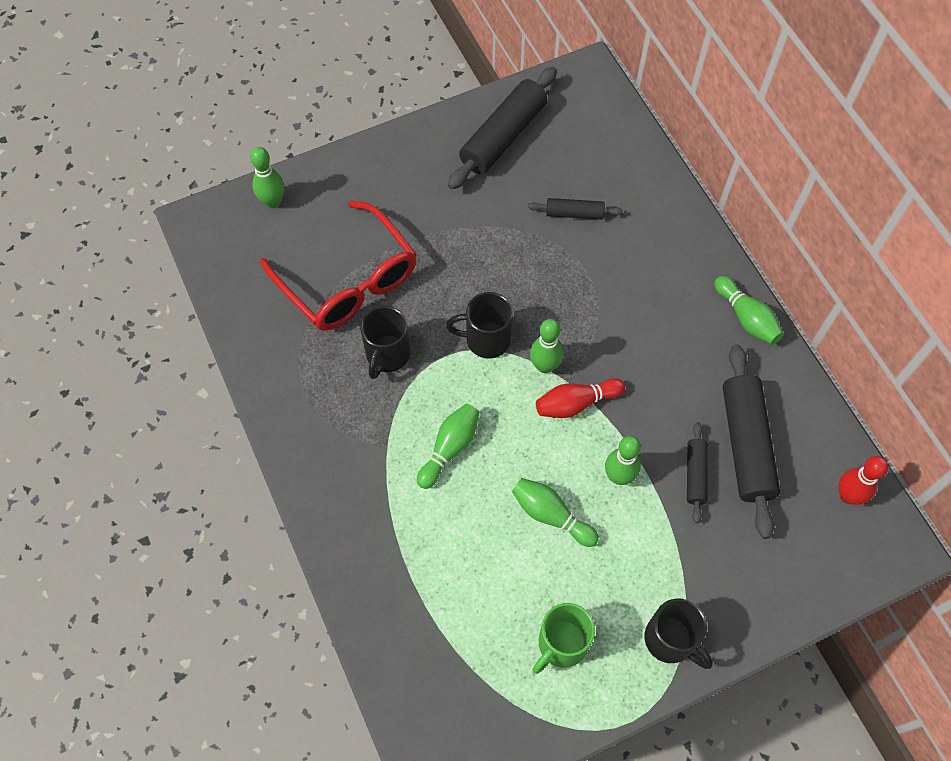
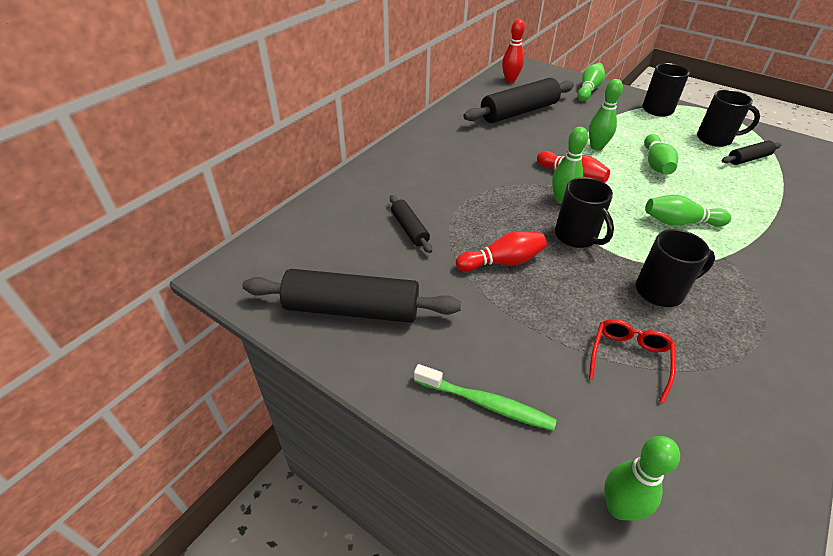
camera: 120 degrees left, 20 degrees down
red glasses [260,201,416,331] -> red glasses [589,319,675,403], size x0.48
green mug [533,603,595,674] -> black mug [697,90,760,147]
black rolling pin [687,422,708,523] -> black rolling pin moved to [722,140,781,165]
green bowling pin [714,276,784,345] -> green bowling pin moved to [577,63,605,101]
none -> green toothbrush [414,364,557,431]
none -> red bowling pin [456,231,547,272]

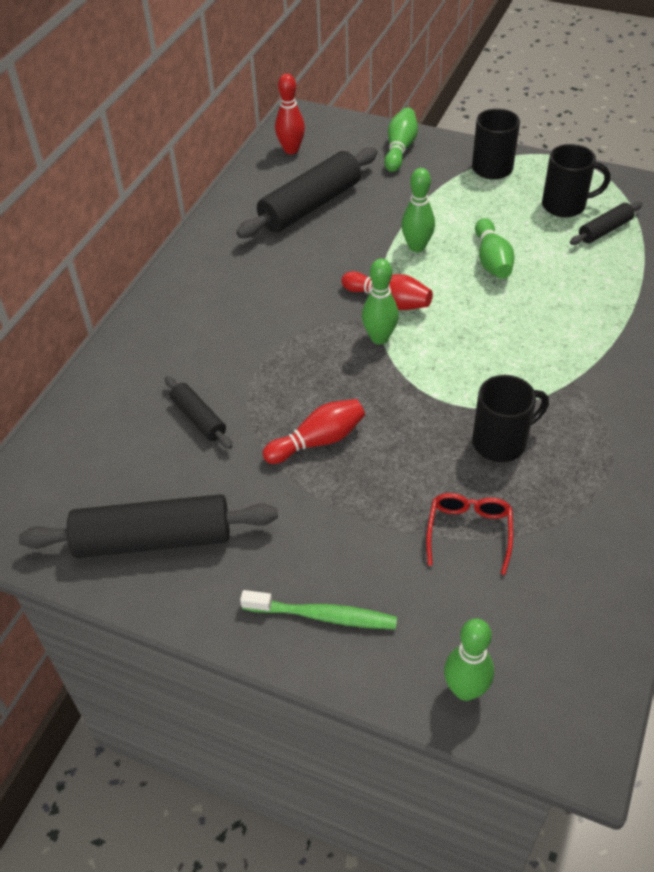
camera: 10 degrees left, 5 degrees up
black mug [555,177,614,248] -> none
green bowling pin [645,195,731,227] -> none

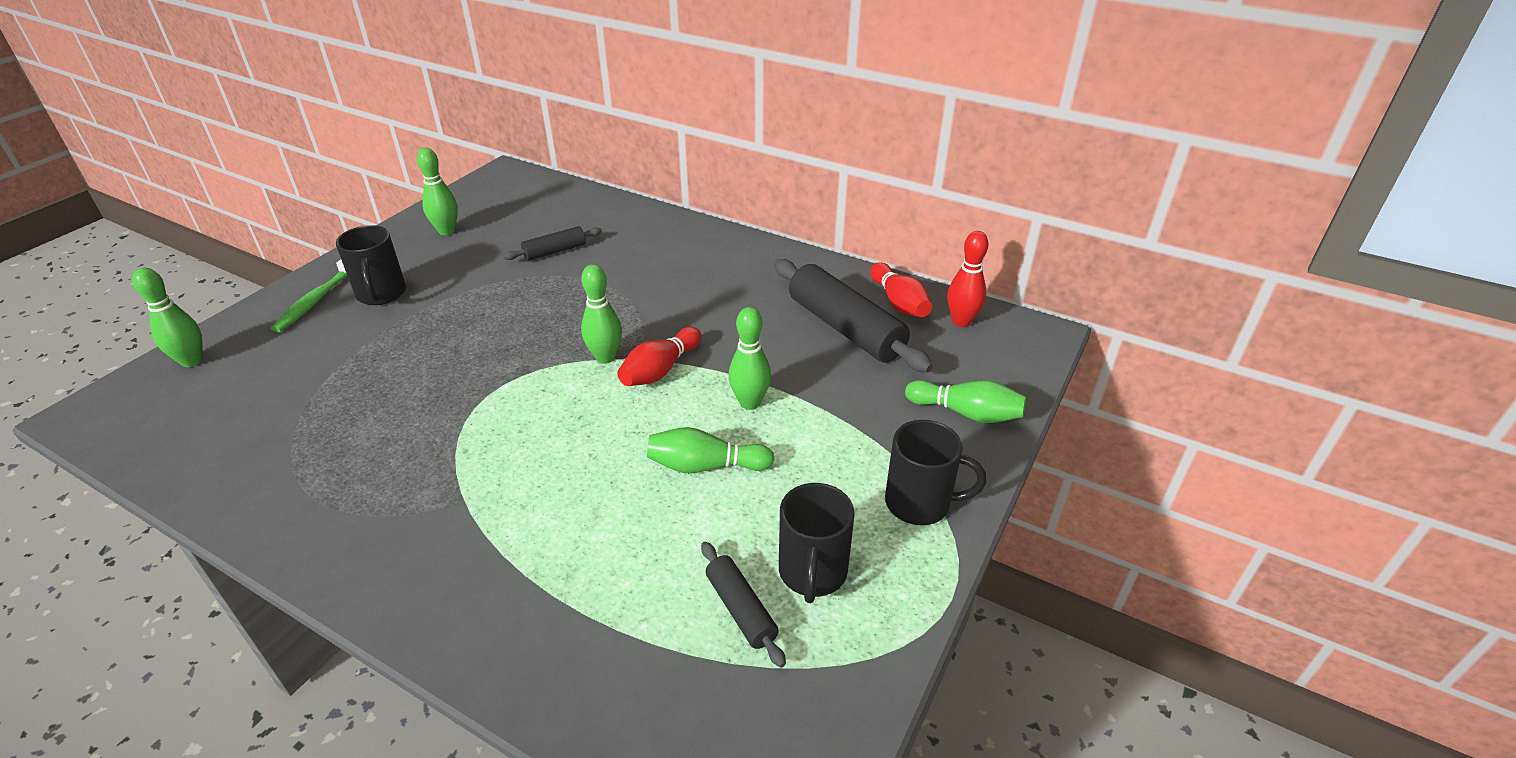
camera: 95 degrees right, 10 degrees down
black rolling pin [19,494,278,558] -> green bowling pin [417,148,458,235]
red bowling pin [263,399,365,464] -> red bowling pin moved to [870,262,932,317]
red glasses [426,493,513,575] -> none
black mug [472,375,549,462] -> black mug moved to [336,225,406,305]

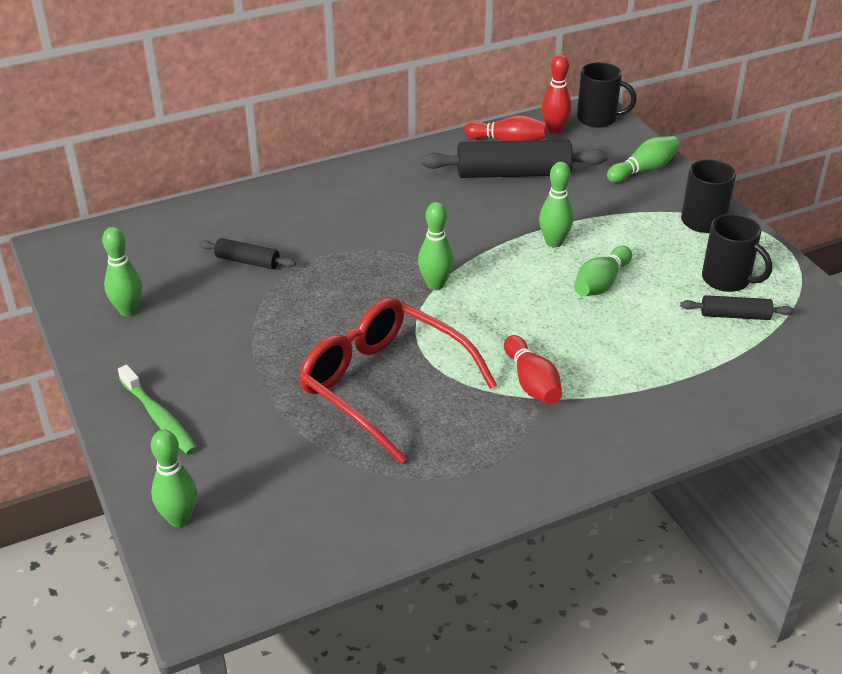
camera: 55 degrees left, 0 degrees up
black mug [336,225,406,305] -> black mug moved to [577,62,637,128]
black rolling pin [503,226,602,261] -> black rolling pin turned 75 degrees counterclockwise [199,238,296,269]
red bowling pin [617,327,702,386] -> red bowling pin moved to [504,335,562,404]
none -> red glasses [299,298,497,464]

